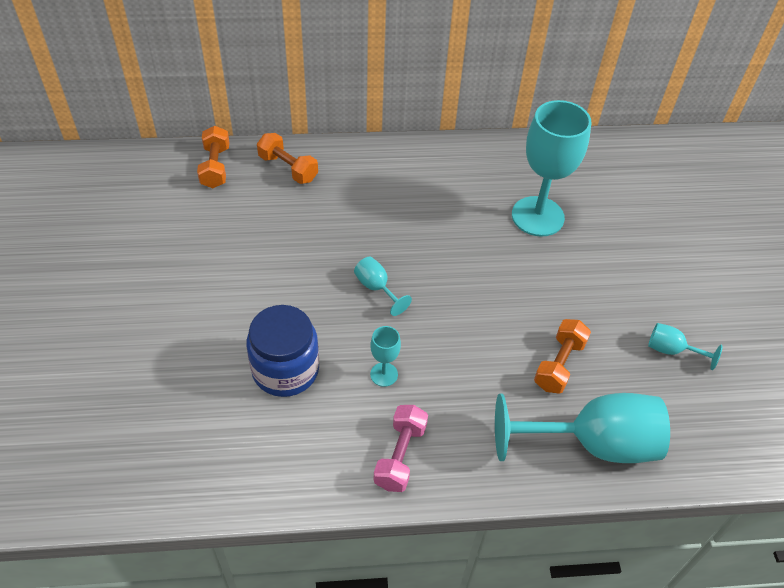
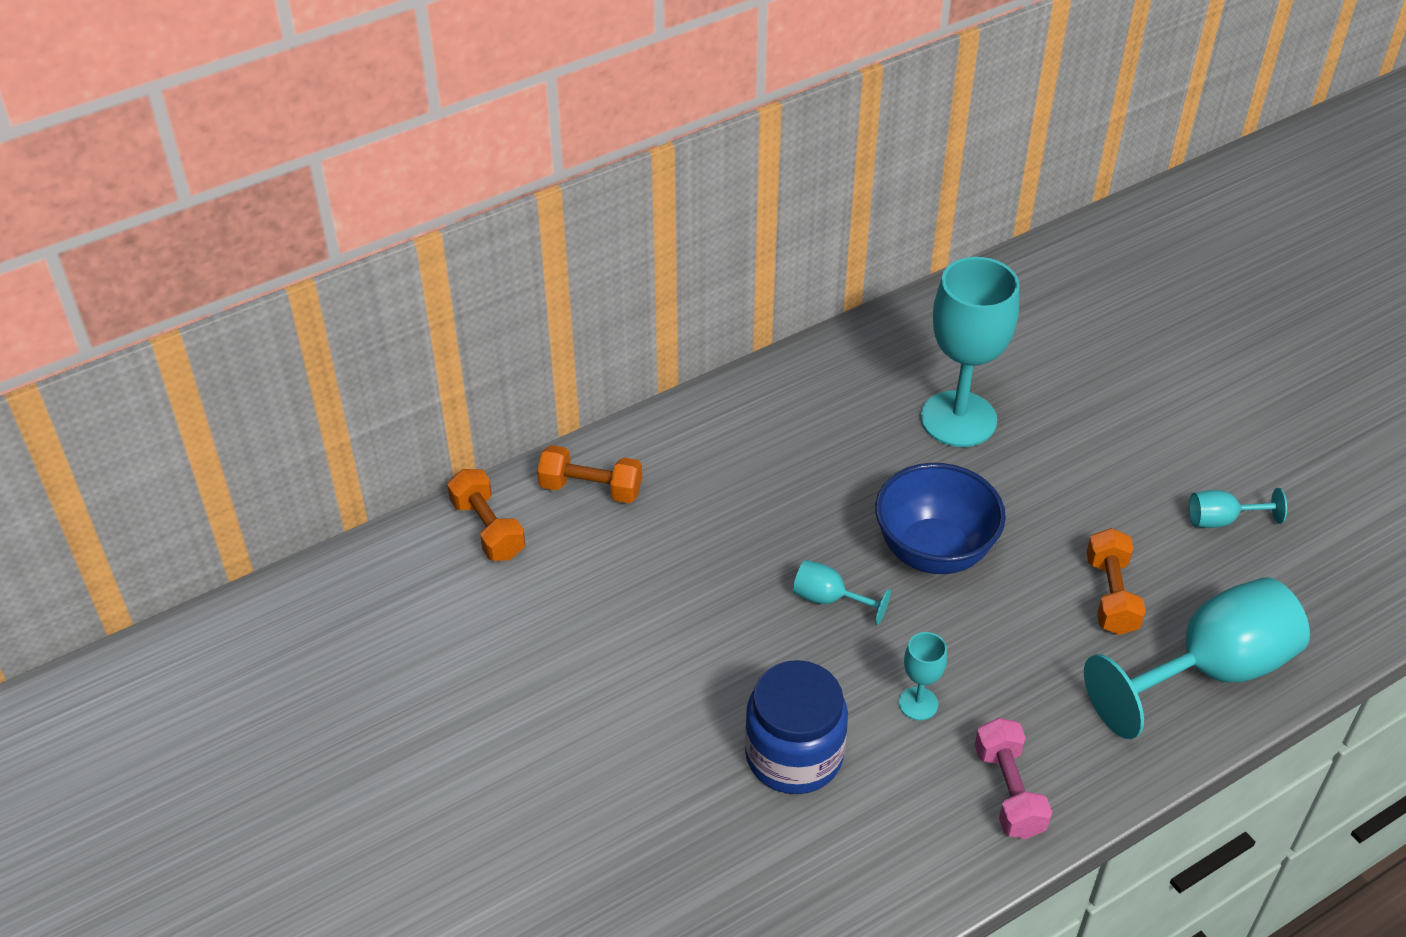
camera: 25 degrees left, 5 degrees down
none -> blue bowl [875,463,1006,574]

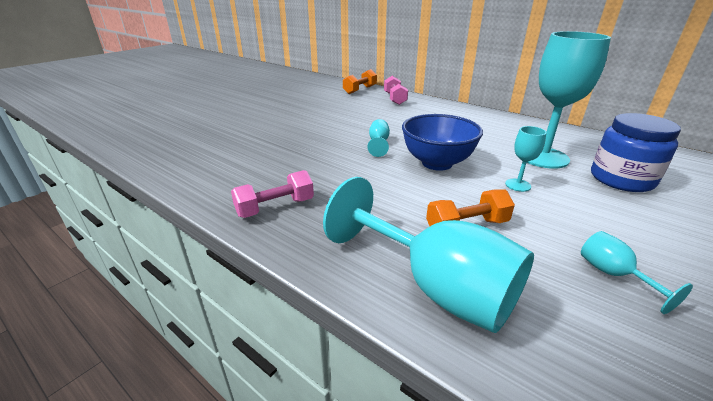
camera: 70 degrees right, 15 degrees down
orange dumbbell [537,445,642,503] -> pink dumbbell [384,76,408,105]
blue jar [745,660,848,794] -> blue jar moved to [591,113,681,192]
turquoise goblet [899,632,947,720] -> turquoise goblet moved to [505,126,547,192]

